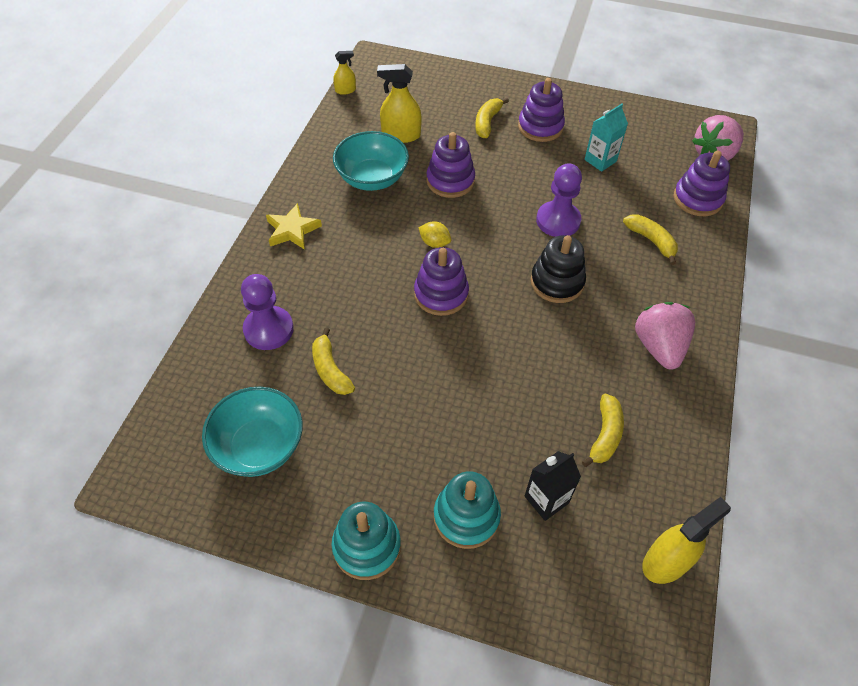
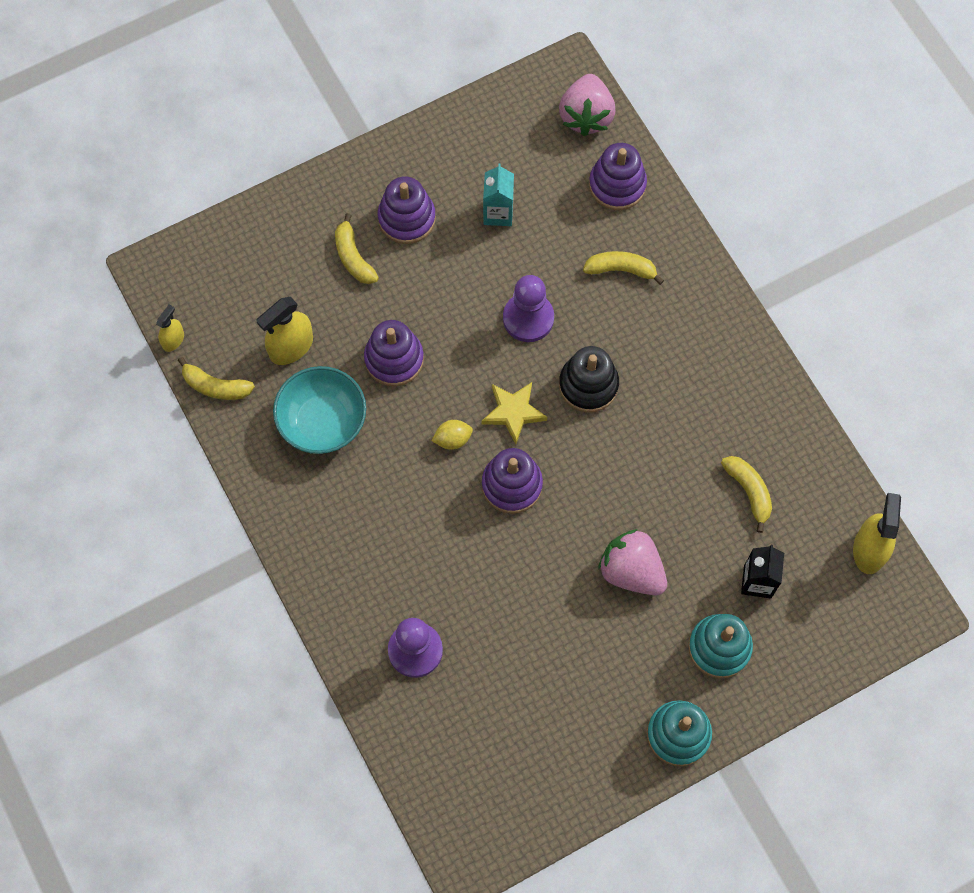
camera: 45 degrees left, 15 degrees up
turquoise bowl [202,386,303,477] -> none
yellow star [266,203,322,250] -> yellow star moved to [482,382,547,444]
yellow banana [312,327,355,395] -> yellow banana moved to [178,357,255,400]
pink strawberry [635,302,695,370] -> pink strawberry moved to [598,529,667,596]

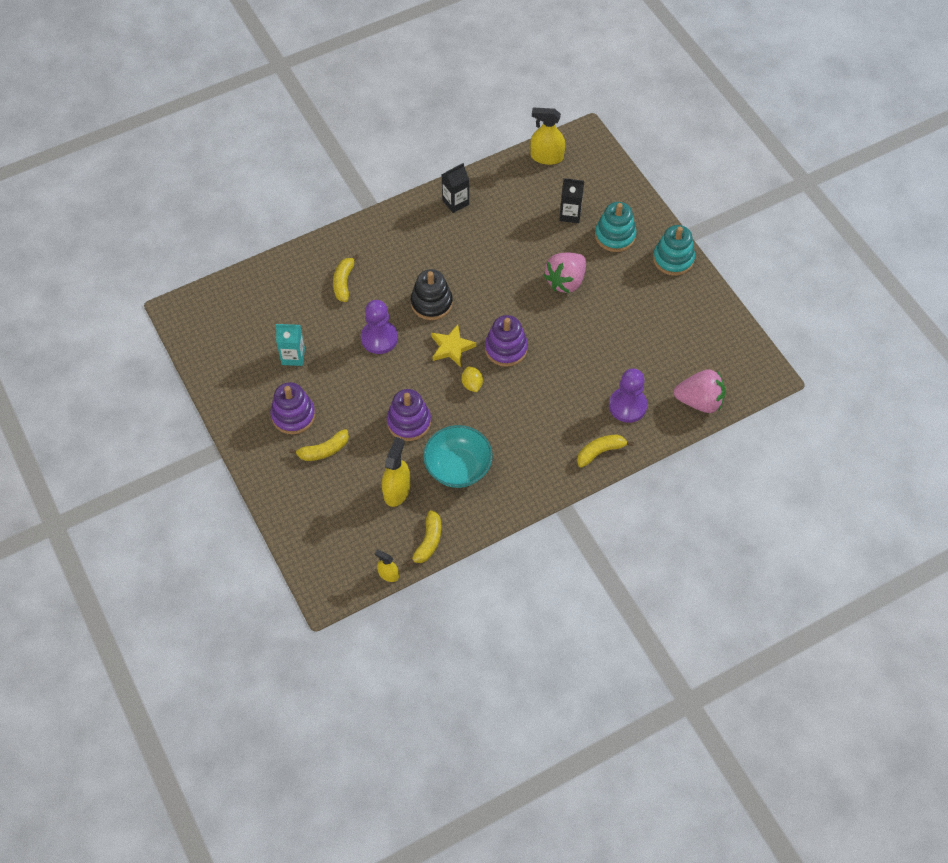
camera: 90 degrees left, 10 degrees down
yellow spray bottle [256,297,313,365] -> yellow spray bottle turned 120 degrees counterclockwise [382,437,410,507]
pink strawberry [559,74,615,136] -> pink strawberry moved to [673,369,725,413]
purple stacking toy [589,143,647,210] -> none
yellow banana [721,456,772,533] -> yellow banana moved to [577,434,634,468]
none -> black carton [442,163,469,213]

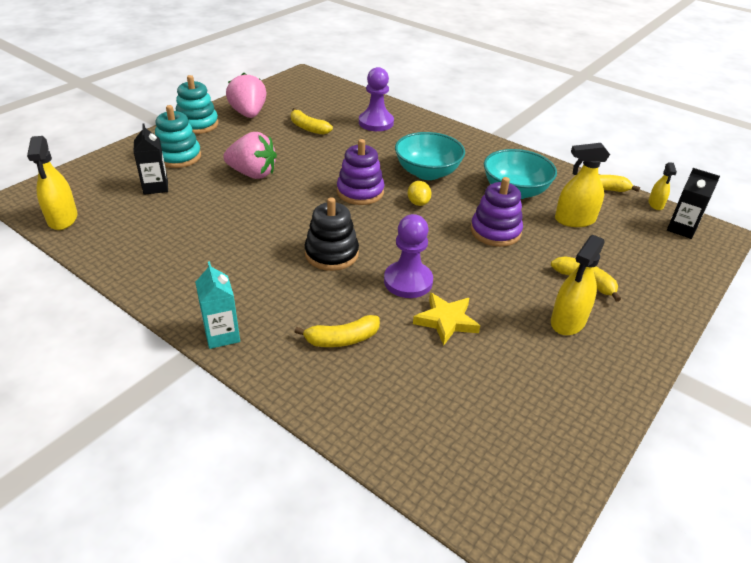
camera: 115 degrees left, 20 degrees down
purple stacking toy [270,382,315,434] -> yellow spray bottle [551,235,605,335]
turquoise carton [276,324,305,366] -> turquoise carton moved to [195,261,240,349]
yellow star [431,324,476,367] -> yellow star moved to [413,292,480,346]
black carton [442,163,469,213] -> black carton moved to [667,168,720,239]
yellow lemon [462,366,483,392] -> yellow lemon turned 60 degrees counterclockwise [408,181,432,206]
yellow banana [577,434,634,468] -> yellow banana moved to [291,108,333,135]
pink strawberry [673,369,725,413] -> pink strawberry moved to [226,73,267,118]
none -> turquoise bowl [395,132,465,180]

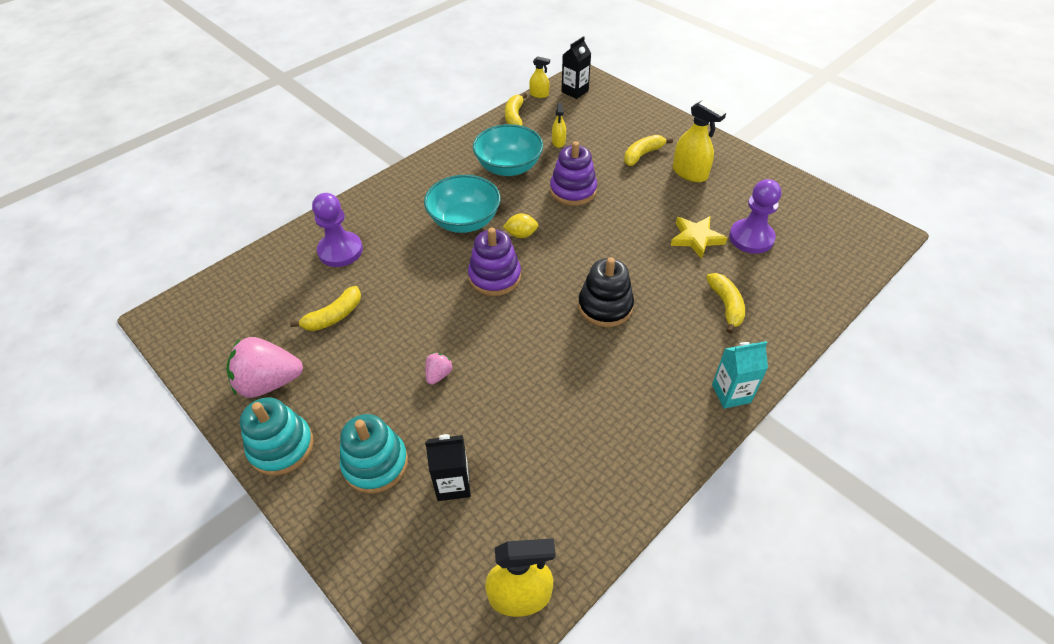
camera: 80 degrees left, 10 degrees up
pink strawberry [223,132,277,179] -> pink strawberry [425,353,453,385], size x0.47
purple pawn [384,214,433,298] -> purple pawn moved to [729,179,781,254]
yellow spray bottle [555,143,610,227] -> yellow spray bottle [552,103,566,148], size x0.57

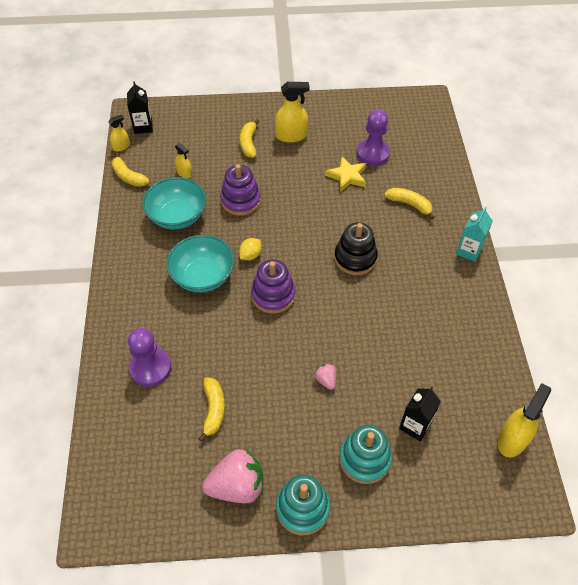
camera: 50 degrees left, 5 degrees up
pink strawberry [226,337,303,398] -> pink strawberry turned 135 degrees counterclockwise [202,449,263,503]

